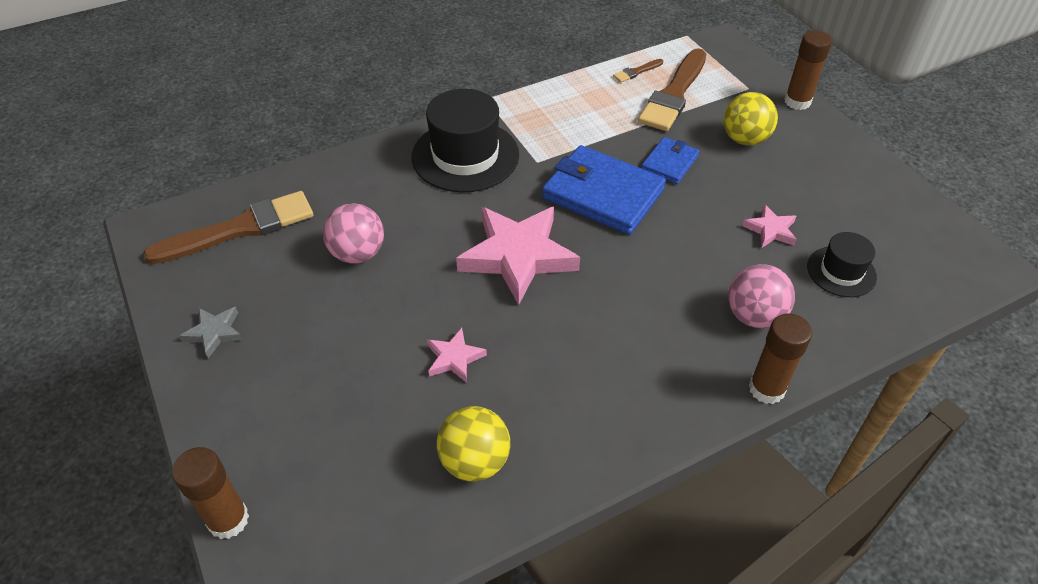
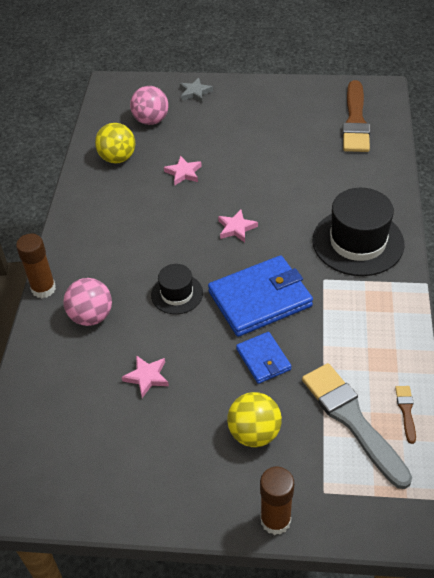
camera: 125 degrees right, 0 degrees up
brown glue stick [172,447,249,539] -> none
grey star [180,307,243,358] -> grey star moved to [180,78,213,102]
pink ball [323,203,384,264] -> pink ball moved to [130,86,169,125]
pink star [456,207,580,305] -> pink star [218,210,258,242], size x0.46
brown brush [638,48,707,131] -> grey brush [302,363,412,489]
black hat [807,232,877,297] -> black hat moved to [151,264,203,314]

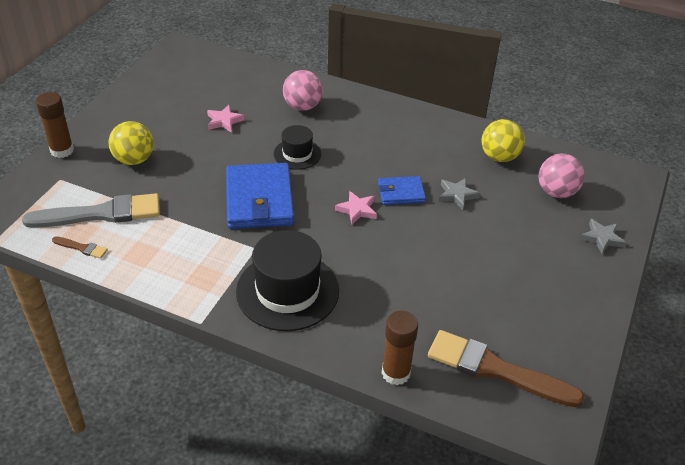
camera: 105 degrees right, 5 degrees down
brown glue stick [16,234,56,298] -> brown glue stick moved to [382,310,418,385]
pink star [164,156,202,185] -> grey star [439,178,480,210]
blue wallet [236,332,292,384] -> blue wallet moved to [378,176,426,205]

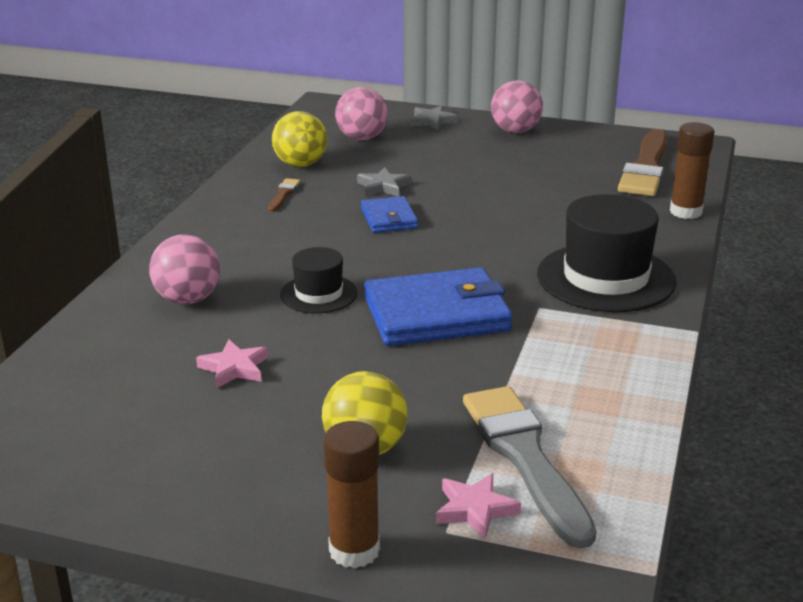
camera: 95 degrees left, 15 degrees down
brown brush [52,236,108,259] -> brown brush moved to [268,178,300,212]
pink star [335,191,377,225] -> pink star moved to [436,473,521,540]
none -> pink ball [491,80,543,133]

